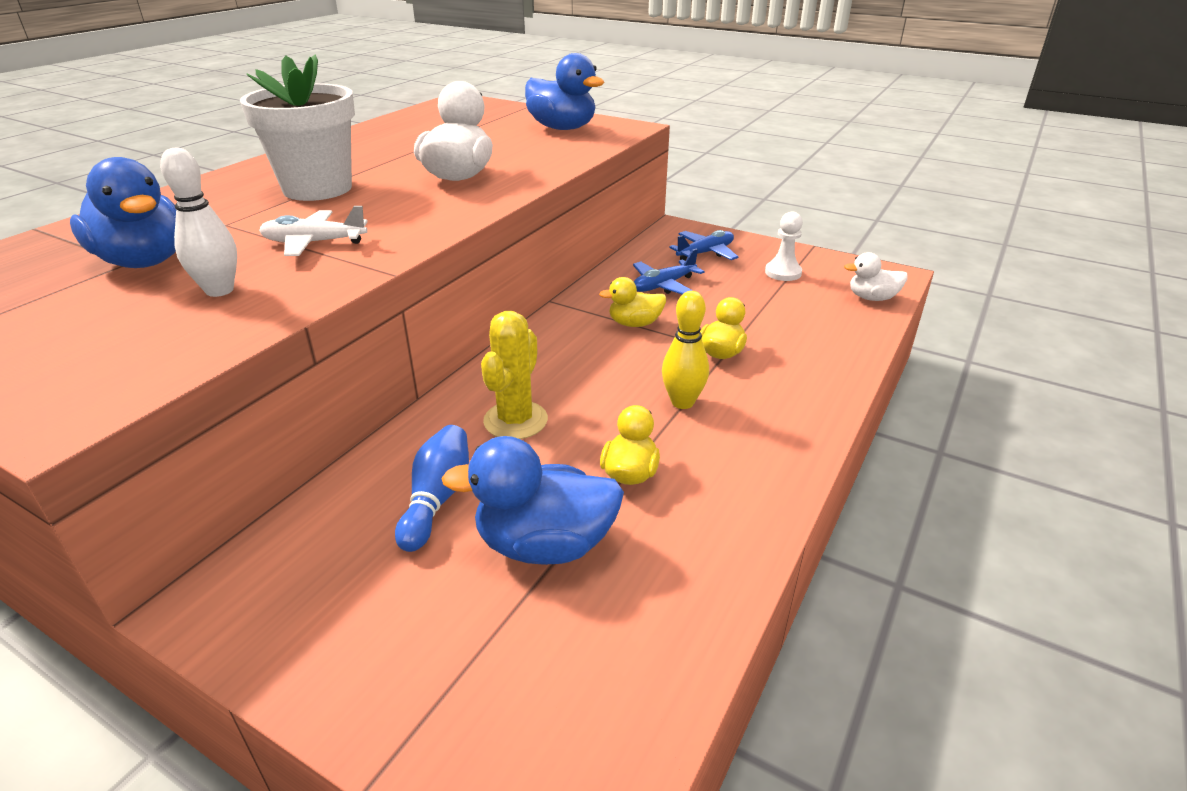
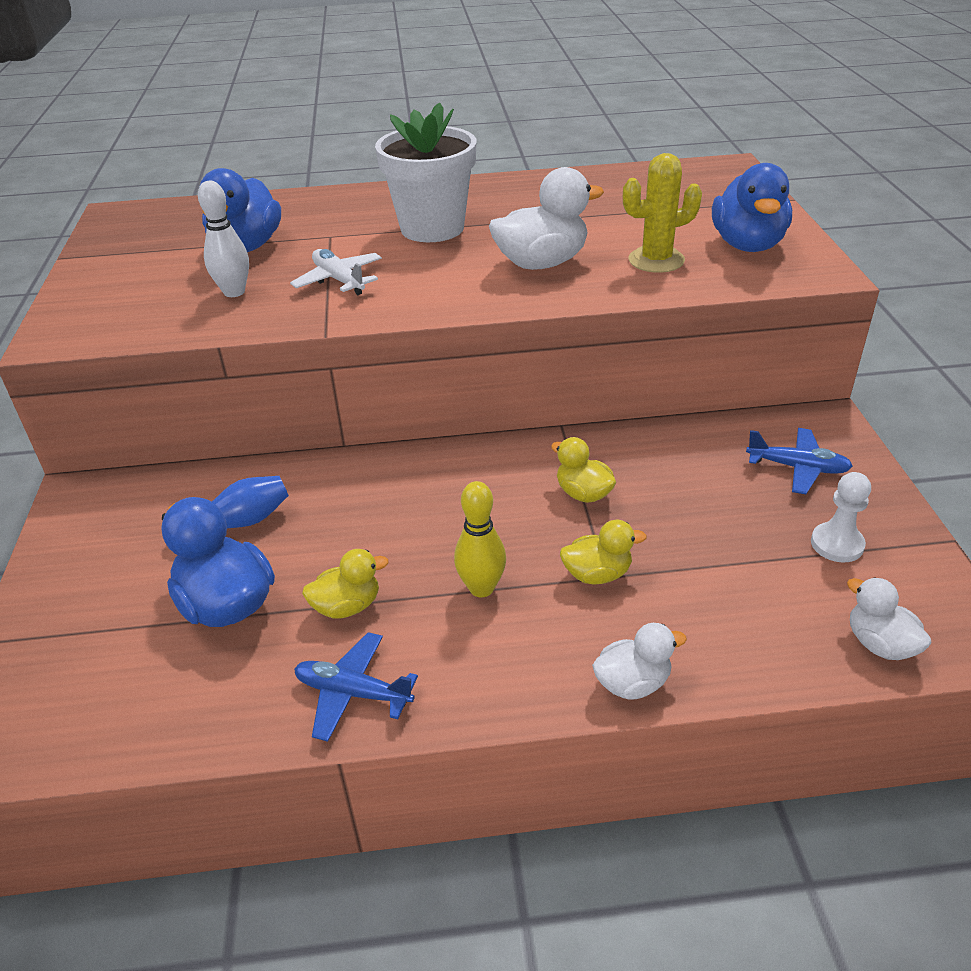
camera: 55 degrees right, 5 degrees up
yellow cactus [481,311,548,439] -> yellow cactus moved to [623,153,702,273]
blue plane [633,248,705,294] -> blue plane moved to [294,632,418,742]
none -> white duck [592,623,687,699]

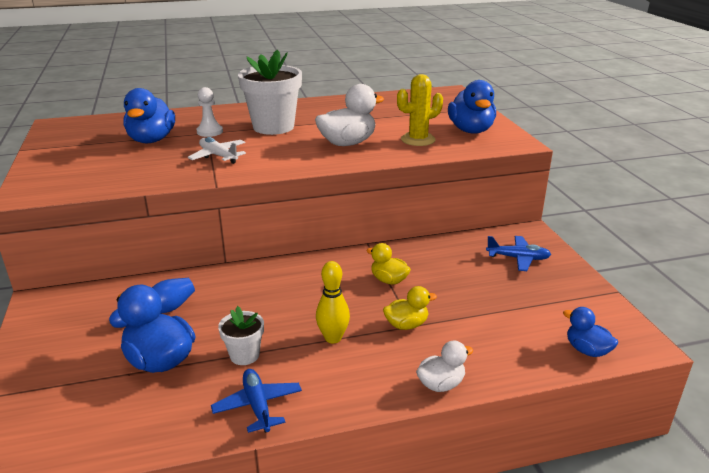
camera: 10 degrees left, 10 degrees down
white bowling pin [198,181,249,297] -> none
blue plane [294,632,418,742] -> blue plane turned 60 degrees clockwise [211,369,302,433]
yellow duck [302,549,389,619] -> white flower pot [218,306,264,365]
white pawn [811,472,871,563] -> white pawn moved to [197,87,223,137]
white duck [847,577,932,660] -> blue duck [563,307,618,357]

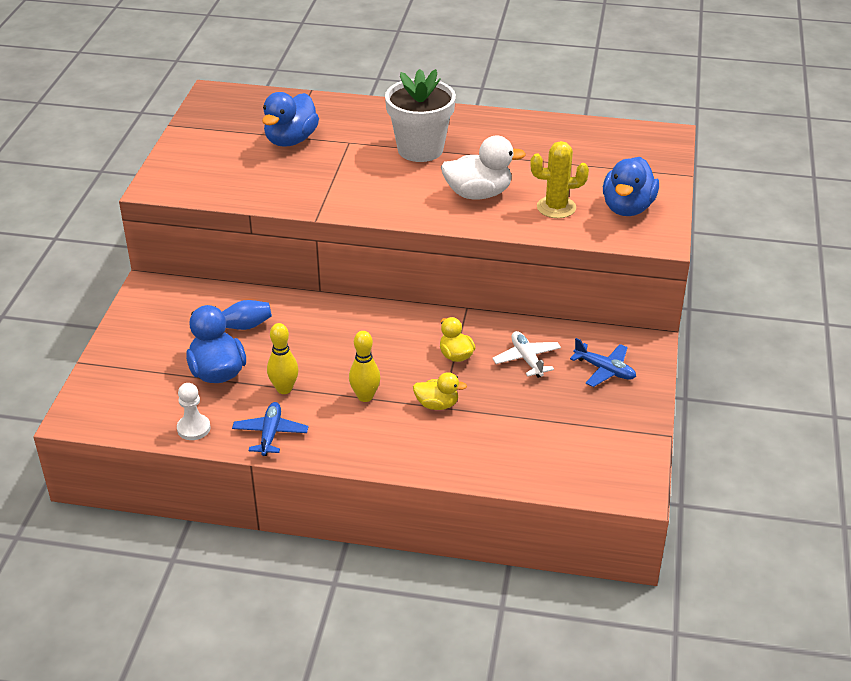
camera: 25 degrees right, 10 degrees up
white plane [188,137,246,164] -> white plane moved to [492,331,561,378]
white pawn [197,87,223,137] -> white pawn moved to [177,383,211,440]
white flower pot [218,306,264,365] -> yellow bowling pin [267,323,298,394]
white duck [416,341,473,392] -> none
blue duck [563,307,618,357] -> none

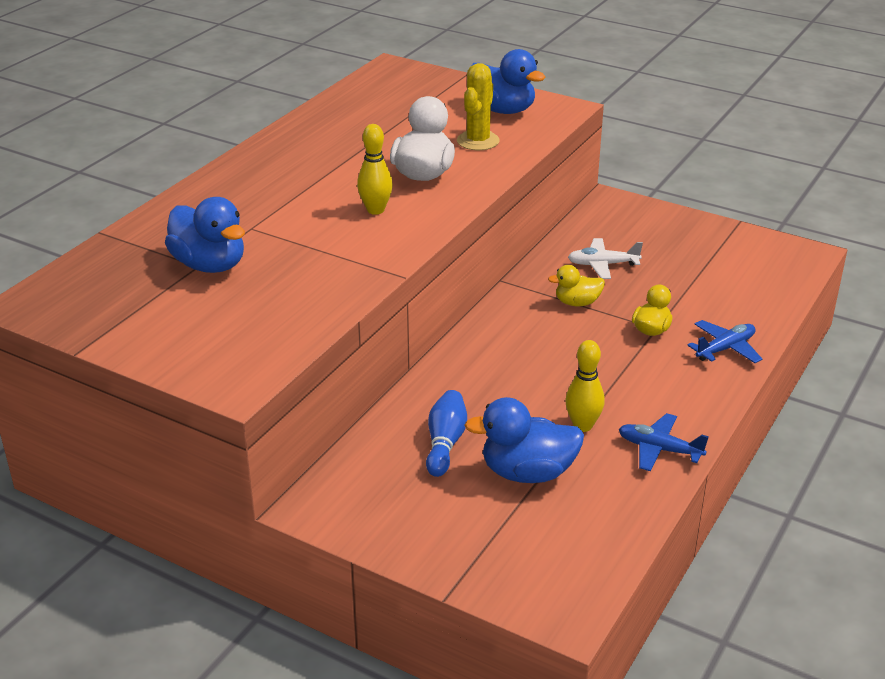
camera: 70 degrees left, 5 degrees down
white pawn [177,383,211,440] -> none
yellow bowling pin [349,331,380,402] -> yellow bowling pin moved to [357,124,393,215]
white flower pot [385,69,456,162] -> none
blue plane [570,338,636,387] -> blue plane moved to [688,320,762,363]

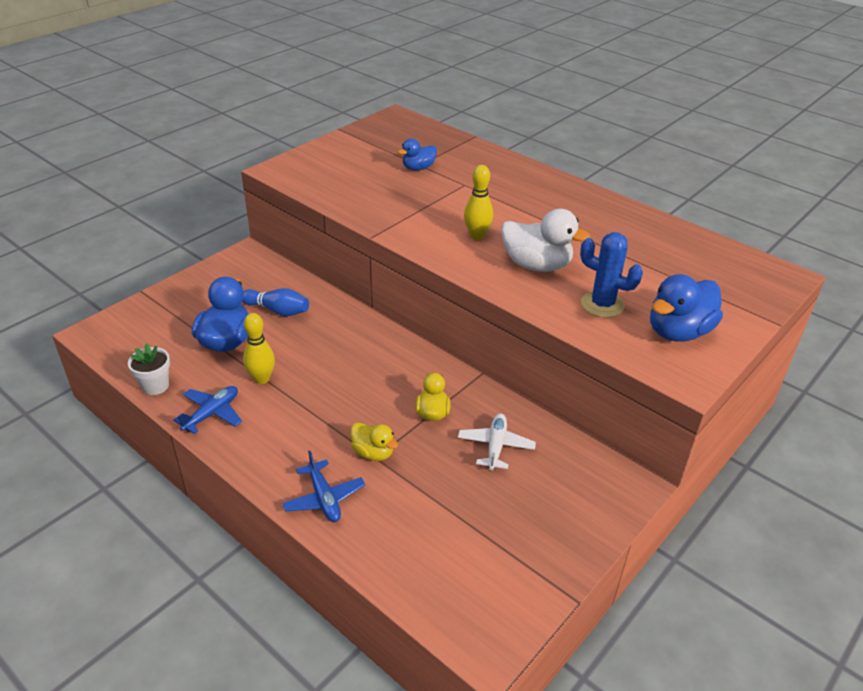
camera: 100 degrees right, 5 degrees up
blue duck [165,197,245,273] -> blue duck [398,139,437,171], size x0.59
yellow cactus [457,63,500,150] -> blue cactus [580,232,643,318]
none -> white flower pot [128,343,170,395]

